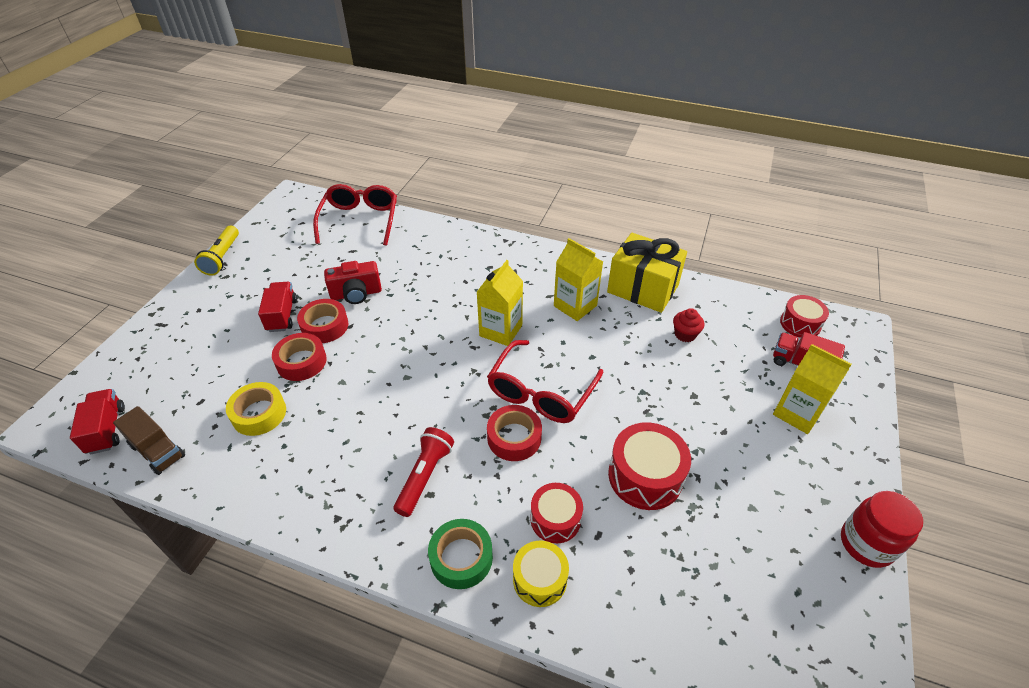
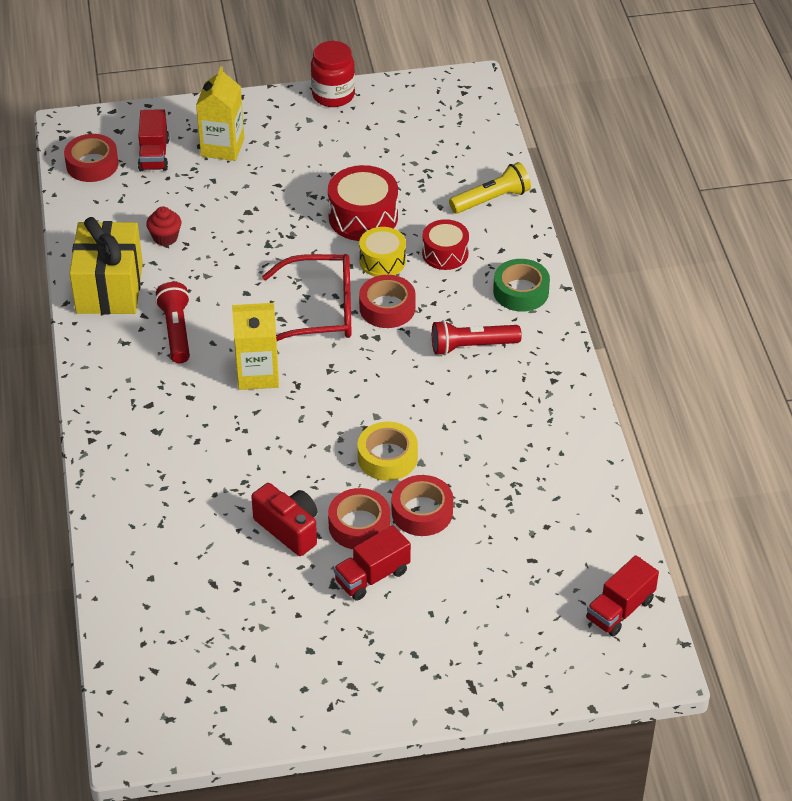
camera: 120 degrees left, 0 degrees up
brown truck [113,406,185,475] -> none
yellow flashlight [194,226,239,276] -> yellow flashlight moved to [449,162,531,214]
yellow tape [226,382,286,436] -> yellow tape moved to [358,422,418,481]
red glasses [313,184,397,246] -> none
yellow drum [513,541,569,607] -> yellow drum moved to [359,227,406,276]
yellow carton [554,238,603,321] -> red flashlight [155,282,190,363]
red drum [780,295,829,338] -> red tape [64,134,119,182]

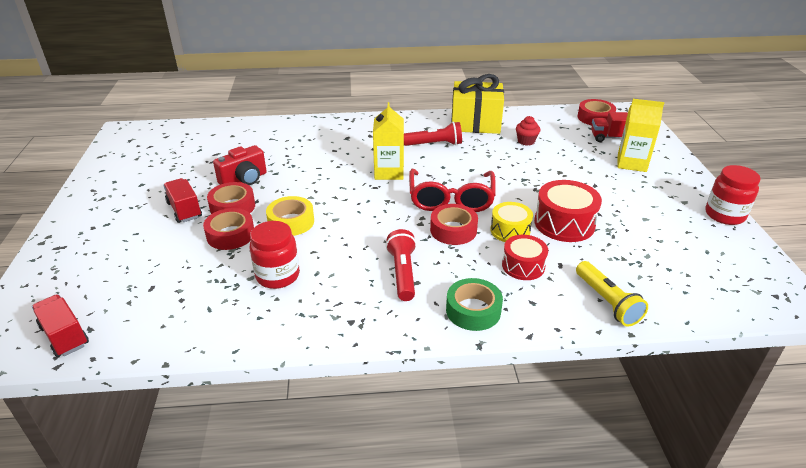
camera: 95 degrees right, 10 degrees down
none -> red jar [249,221,299,289]

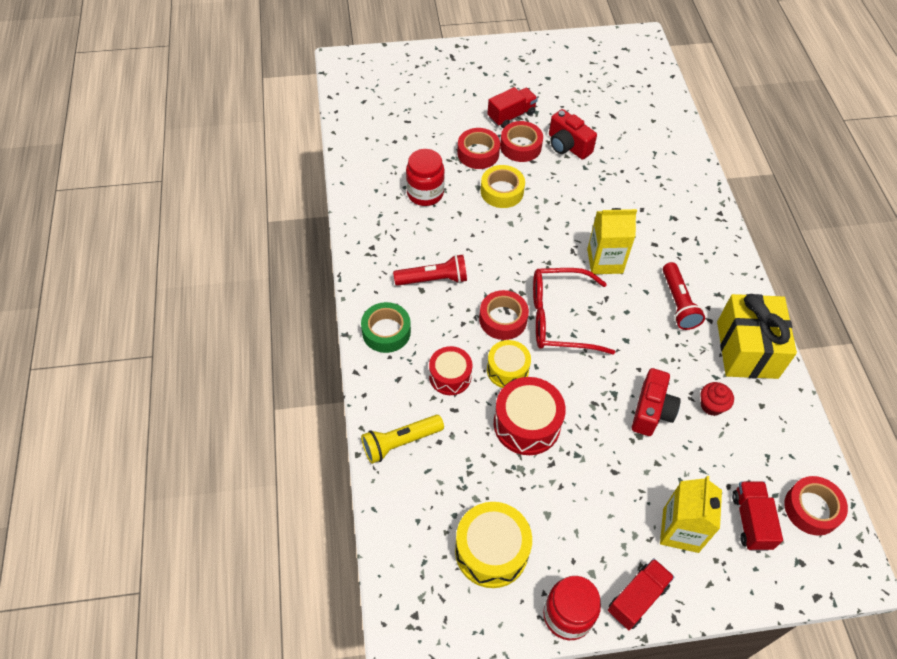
camera: 85 degrees right, 20 degrees up
red truck [32,294,89,357] -> red truck moved to [608,558,675,630]
none -> yellow drum [455,502,532,588]
none -> red camera [632,368,681,436]

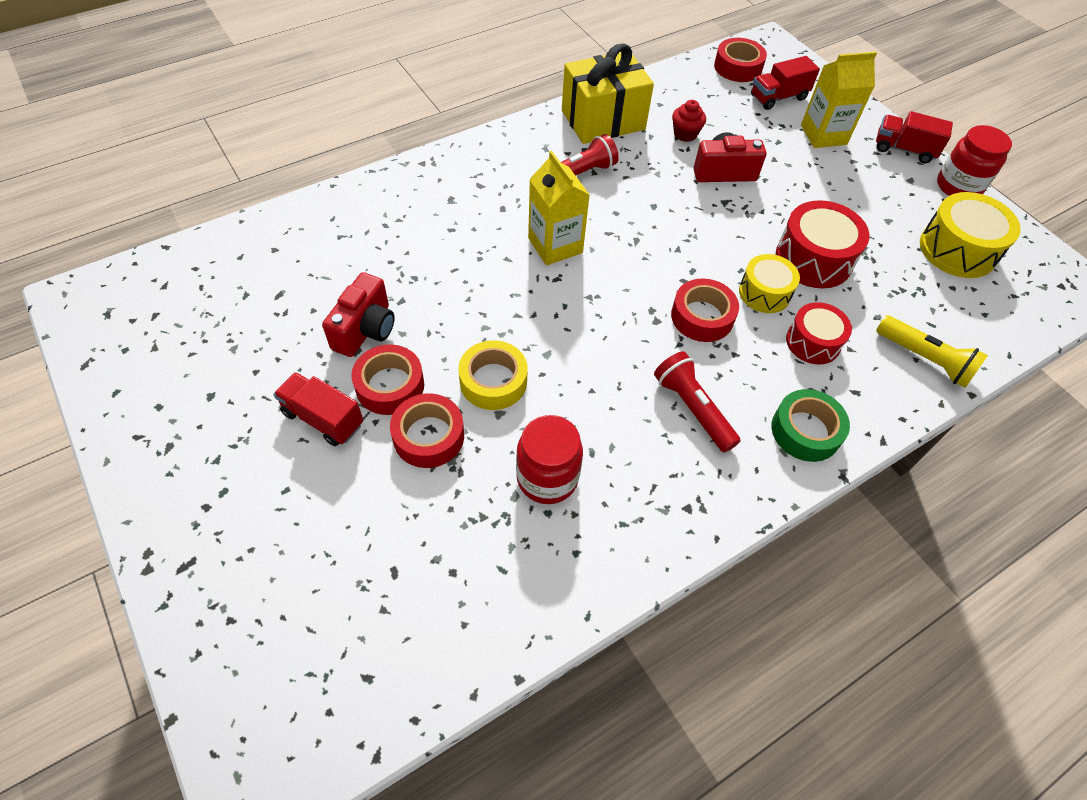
camera: 115 degrees left, 0 degrees up
red glasses [533,268,615,355] -> none

